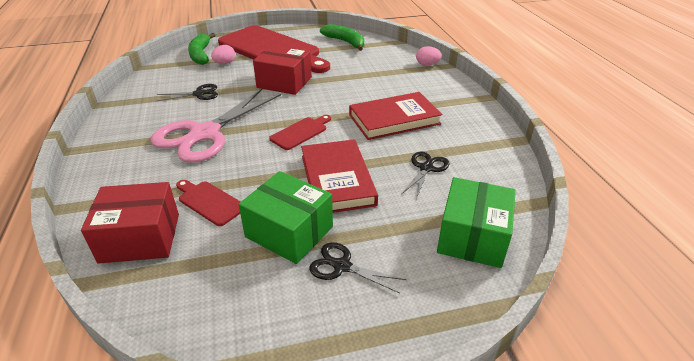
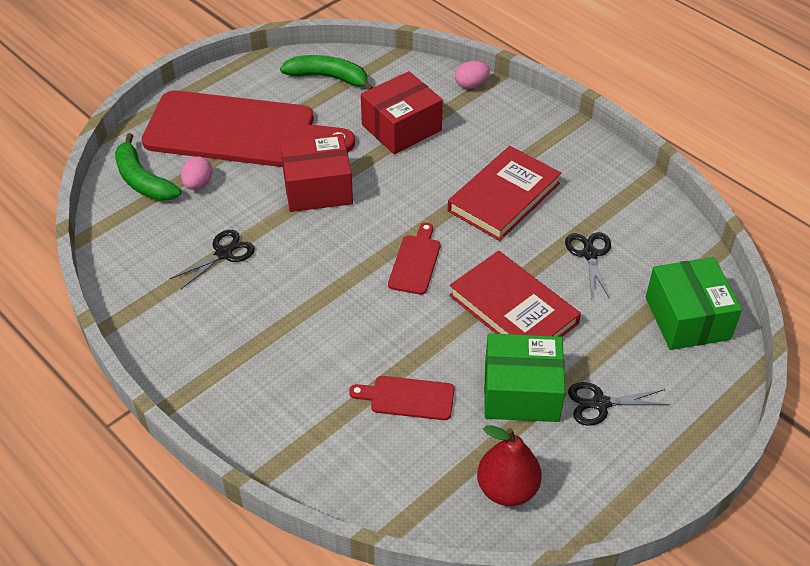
camera: 30 degrees left, 10 degrees up
red box [81,182,179,264] -> red box moved to [361,71,443,154]
pink scissors [150,89,281,163] -> none
none -> red pear [477,426,542,506]

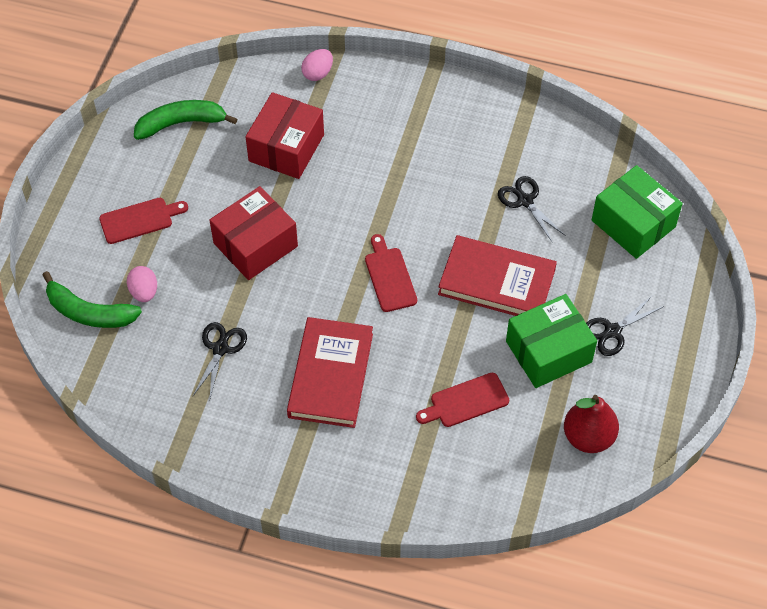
camera: 30 degrees left, 10 degrees up
red cutting board [142,90,355,167] -> red cutting board [99,198,188,244], size x0.41
red book [448,146,561,241] -> red book moved to [287,317,373,428]

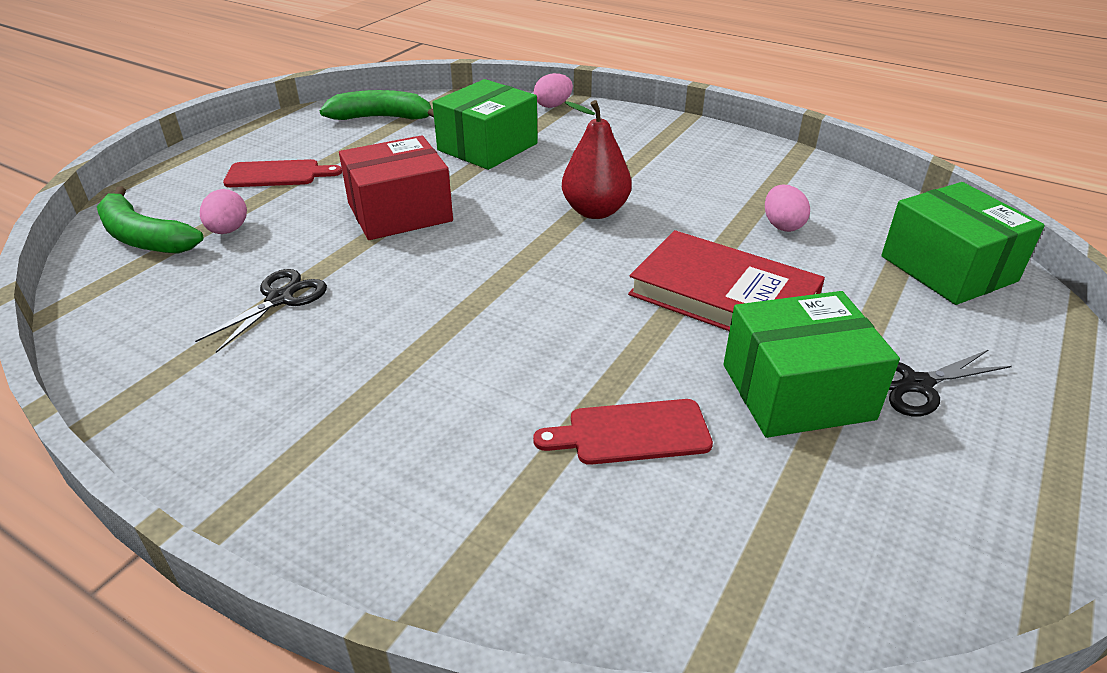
camera: 15 degrees right, 20 degrees down
red box [246,92,324,179] -> green box [432,79,538,170]
red book [287,317,373,428] -> none
red cutting board [365,234,417,312] -> none
black scissors [498,176,566,243] -> pink egg [765,185,810,232]
red pear [564,395,619,453] -> red pear moved to [562,100,632,219]

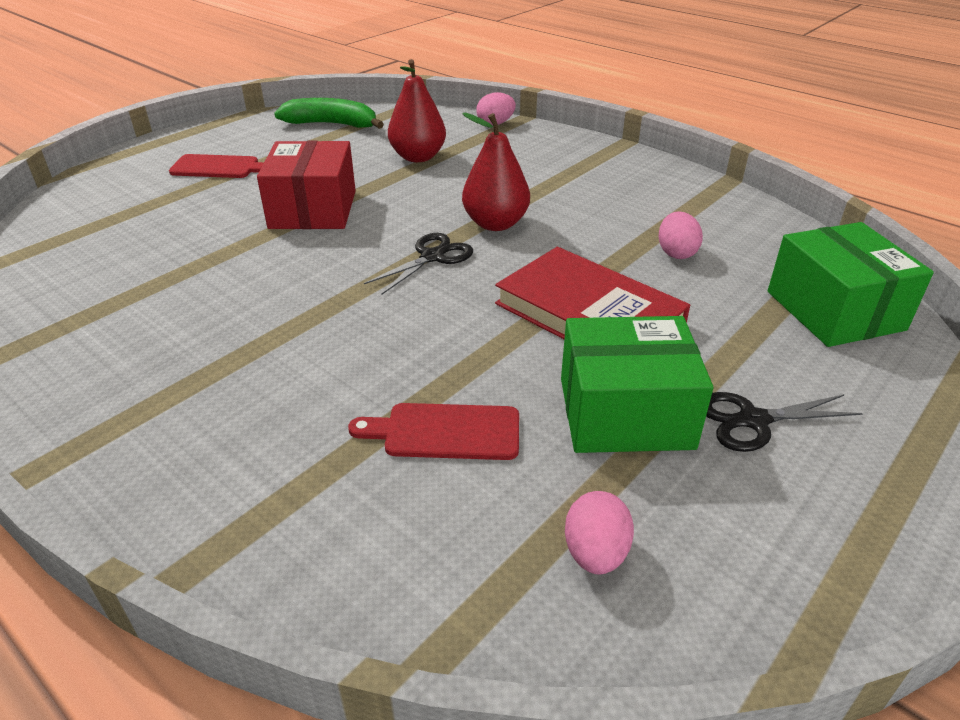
camera: 10 degrees right, 0 degrees up
green banana [97,186,203,253] -> none
black scissors [195,269,327,353] -> black scissors moved to [364,233,473,295]
pink egg [200,189,247,234] -> pink egg moved to [565,491,634,574]
red box [339,135,453,240] -> red box turned 75 degrees counterclockwise [257,141,356,229]
green box [432,79,538,170] -> red pear [388,59,446,162]

